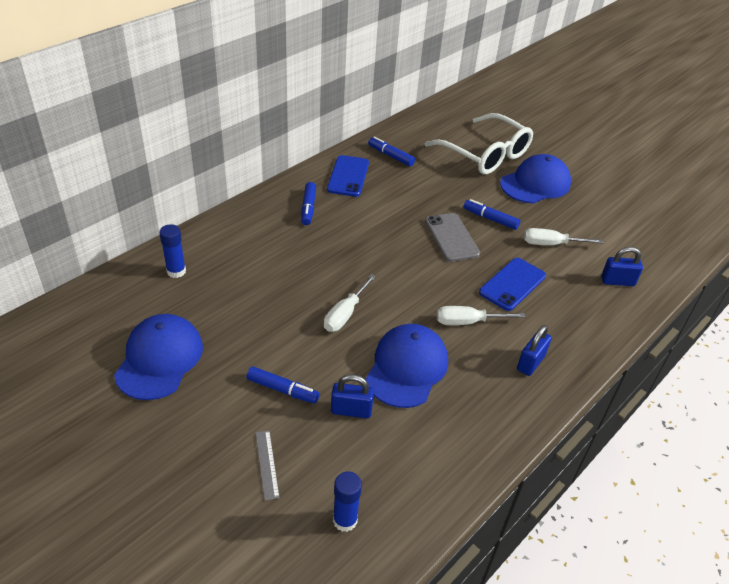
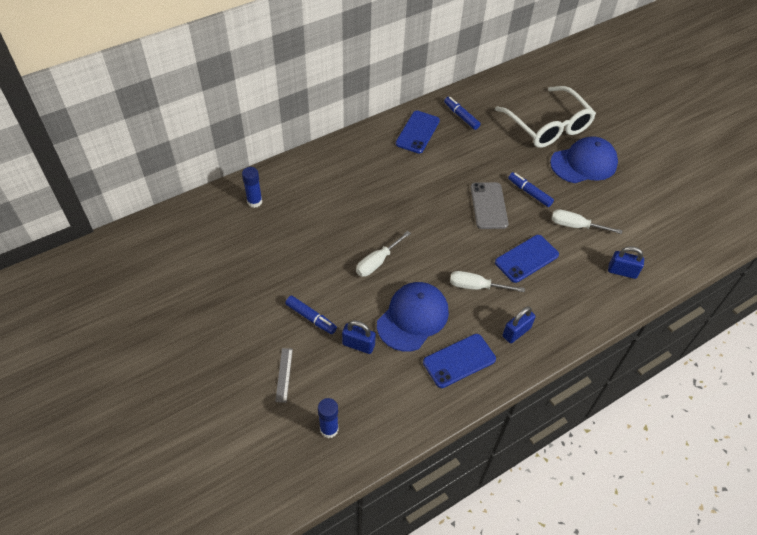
camera: 15 degrees right, 10 degrees up
blue cap [114,314,203,400] -> none
blue marker [301,182,316,225] -> none
none -> blue phone [423,334,496,388]

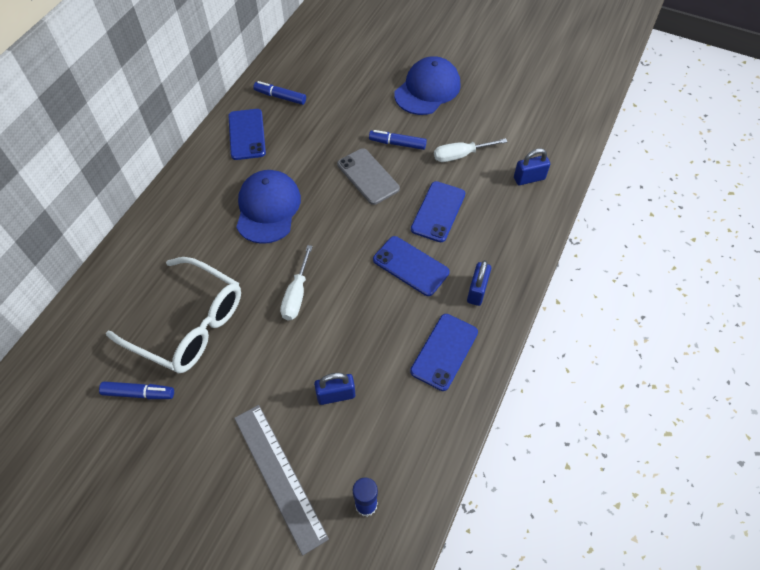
camera: 30 degrees left, 5 degrees up
blue glue stick [242,167,262,208] -> none
grey ruler [275,348,293,403] -> grey ruler [234,405,329,556], size x2.12
blue marker [285,296,337,334] -> blue marker moved to [99,381,174,399]
blue cap [377,282,449,352] -> blue cap moved to [236,170,301,244]
white screwdriver [450,271,525,292] -> blue phone [373,236,450,296]
white glasses [495,86,596,148] -> white glasses moved to [106,257,241,373]

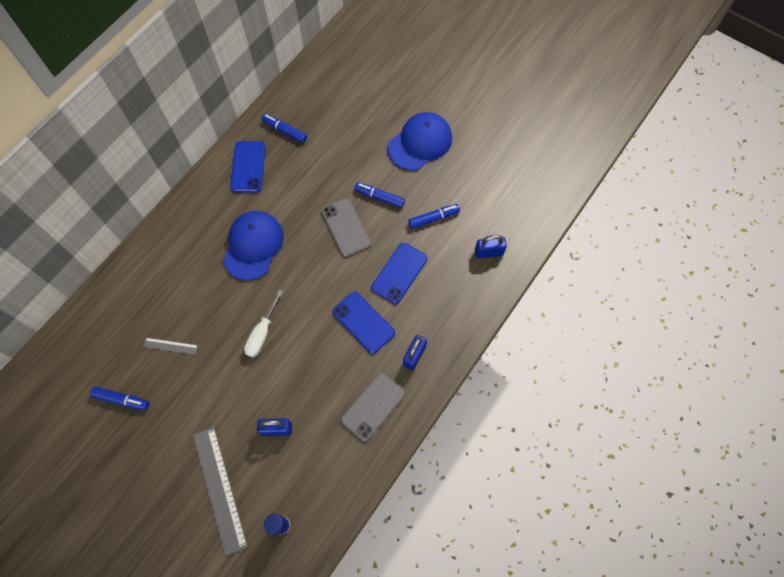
camera: 10 degrees right, 10 degrees up
white glasses [106,257,241,373] -> grey ruler [143,338,198,355]
blue phone [410,314,478,391] -> grey phone [341,373,405,441]
white screwdriver [434,138,508,162] -> blue marker [408,204,460,229]

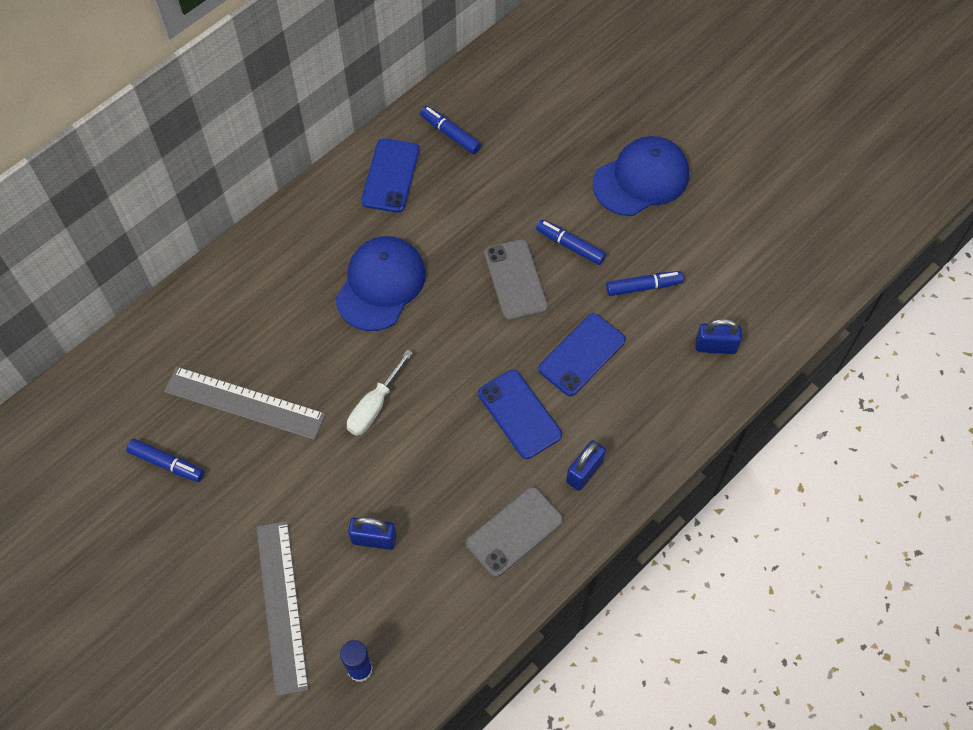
camera: 10 degrees right, 5 degrees down
grey ruler [143,338,198,355] -> grey ruler [164,366,326,440], size x2.12

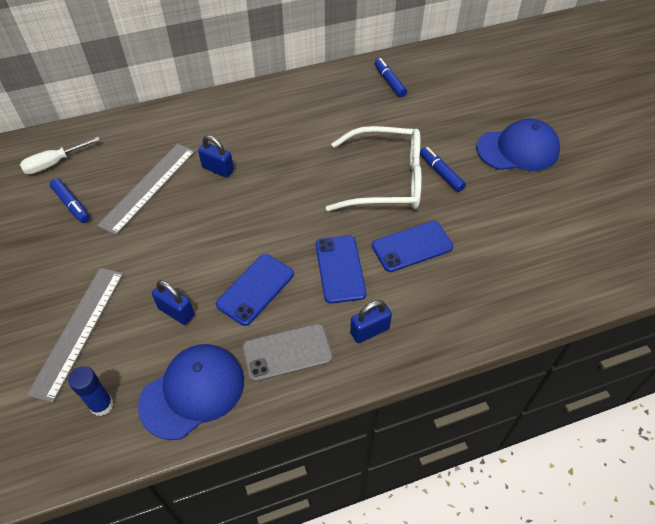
camera: 25 degrees right, 10 degrees down
grey ruler [164,366,326,440] -> grey ruler turned 75 degrees clockwise [97,144,195,235]
blue cap [335,236,426,331] -> blue cap moved to [138,344,244,440]
white screwdriver [347,349,413,436] -> white screwdriver moved to [20,137,100,174]
blue phone [361,138,420,213] -> blue phone moved to [216,254,294,326]
grey phone [484,239,548,321] -> white glasses [326,126,422,211]
blue marker [606,271,683,296] -> none
blue padlock [696,319,742,354] -> blue padlock moved to [198,135,234,178]

